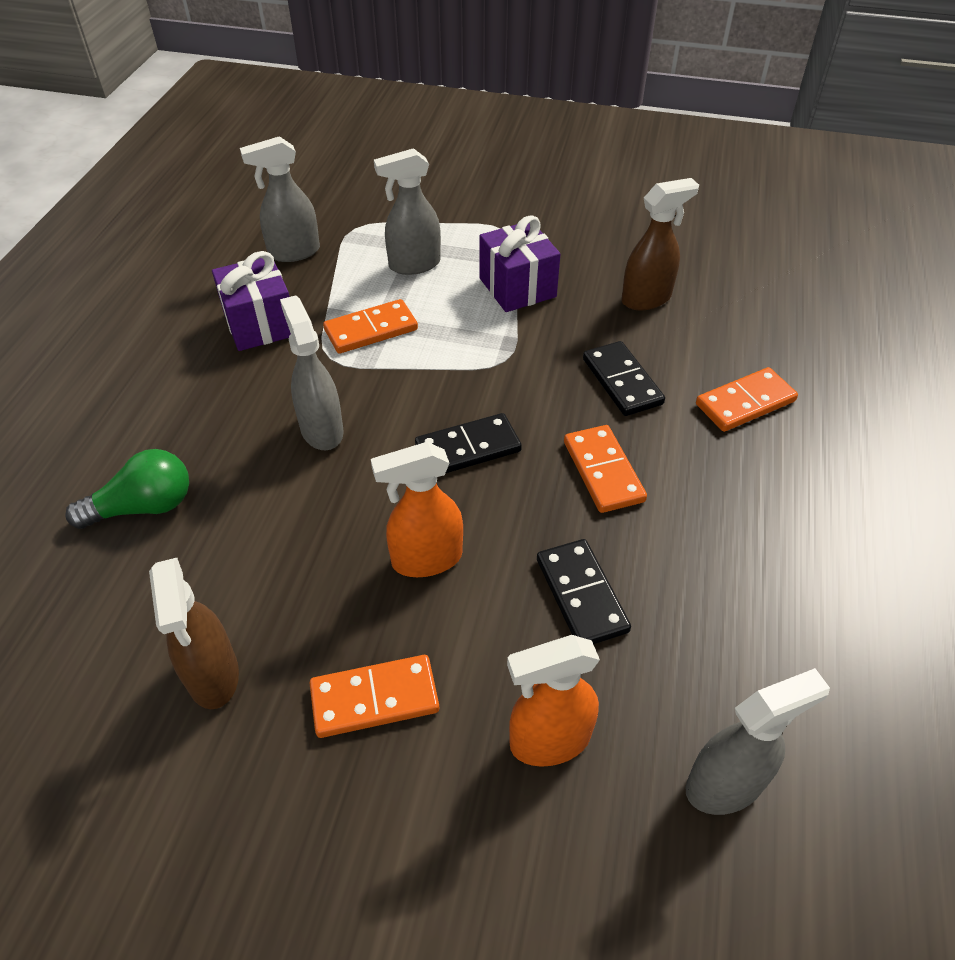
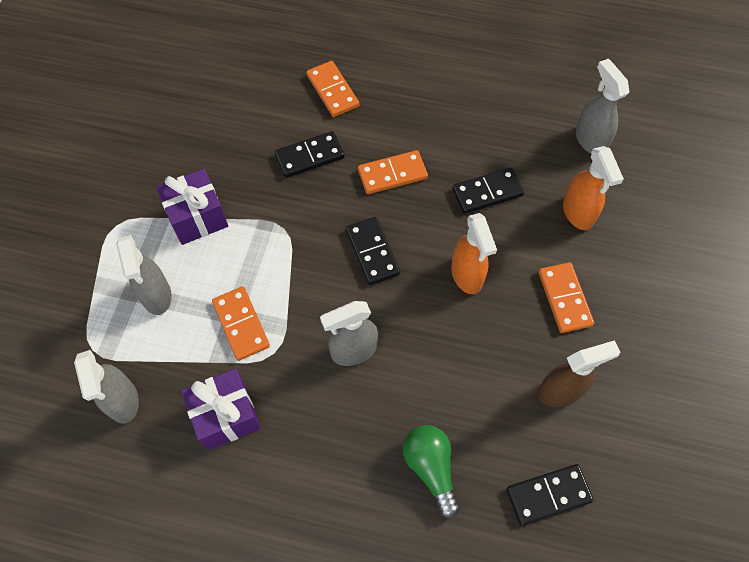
camera: 90 degrees left, 15 degrees up
brown spray bottle [621,178,699,310] -> none
none -> black domino [506,464,594,526]

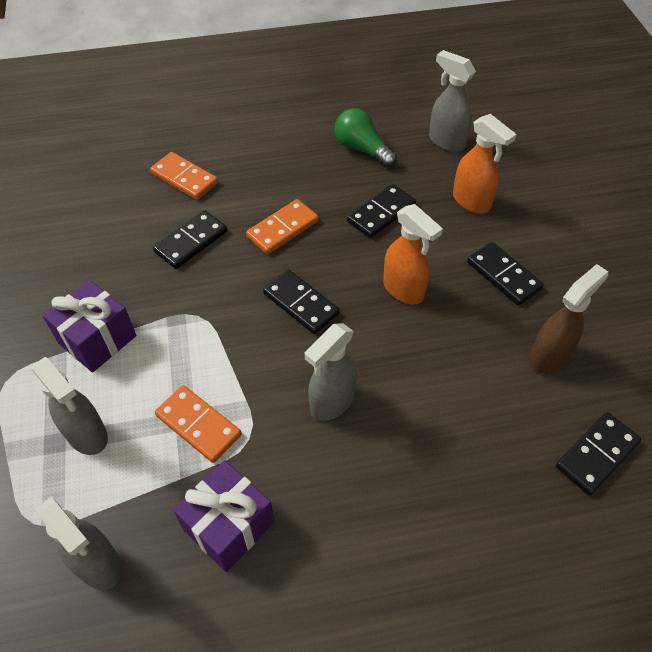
camera: 25 degrees left, 10 degrees down
green light bulb [403,425,460,519] -> green light bulb moved to [335,108,397,168]
orange domino [538,262,594,333] -> black domino [467,242,544,306]

